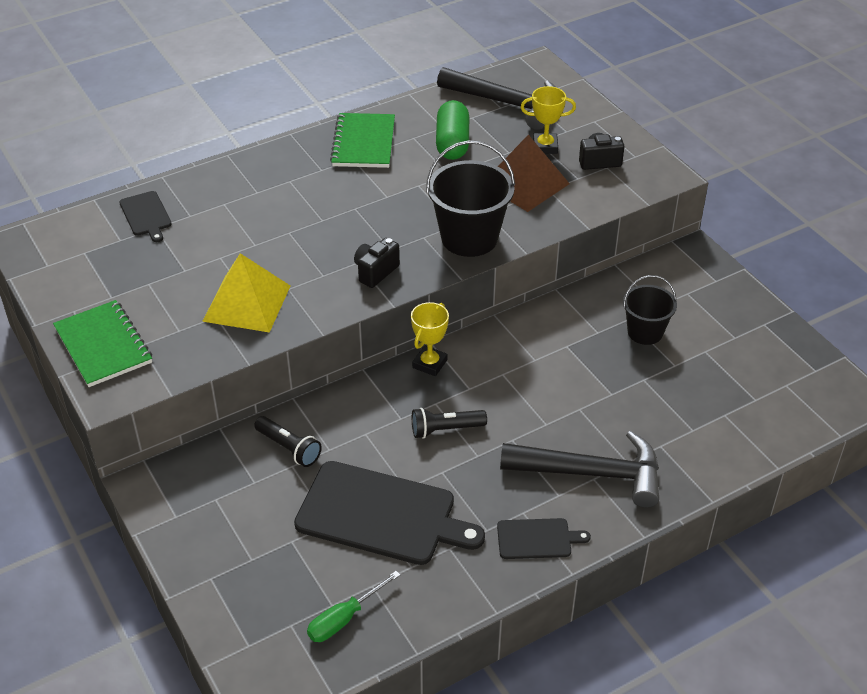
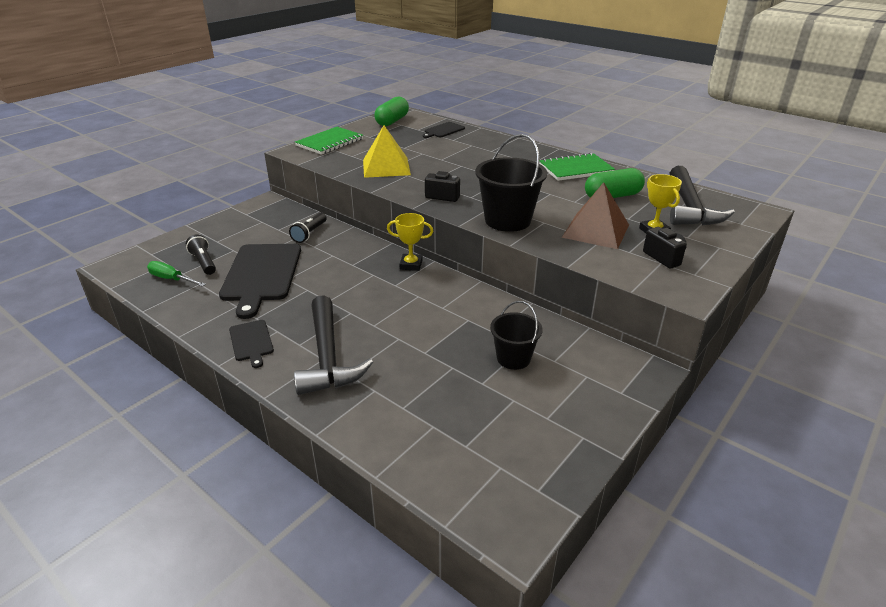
camera: 70 degrees right, 10 degrees down
black flashlight [412,408,487,439] -> black flashlight moved to [186,234,216,275]
none -> green capsule [375,97,409,126]

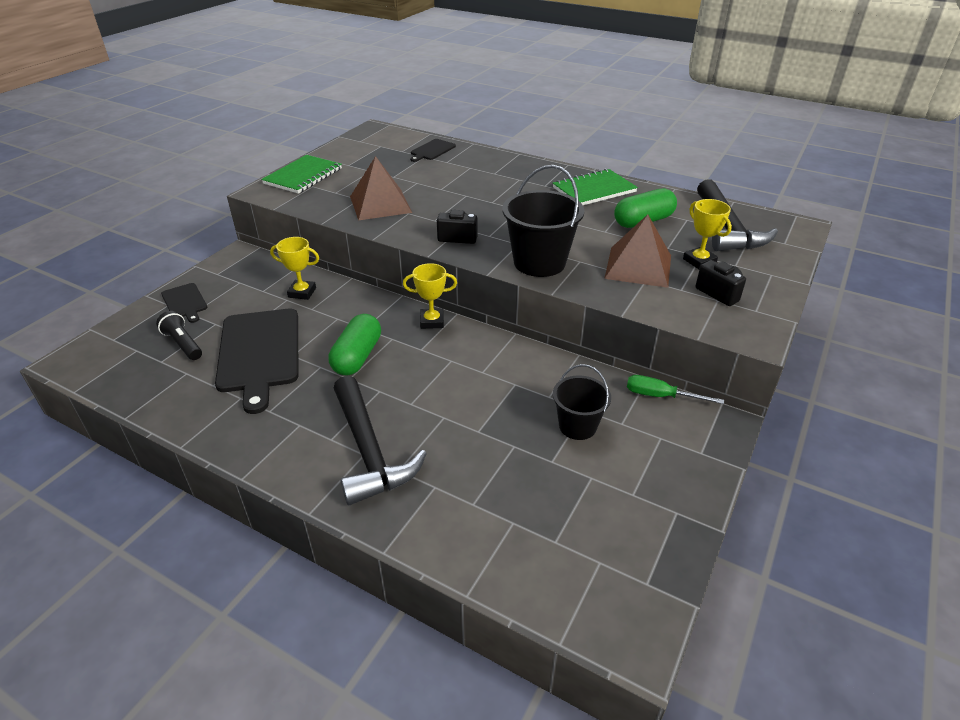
camera: 10 degrees left, 5 degrees up
green screwdriver [147,261,206,287] -> green screwdriver moved to [627,375,724,404]
black cutting board [229,320,274,368] -> black cutting board moved to [161,283,208,323]
black flashlight [289,212,327,243] -> yellow trophy [270,237,319,300]
yellow pyramid [363,125,411,178] -> brown pyramid [350,156,412,221]
green capsule [375,97,409,126] -> green capsule moved to [329,314,381,376]

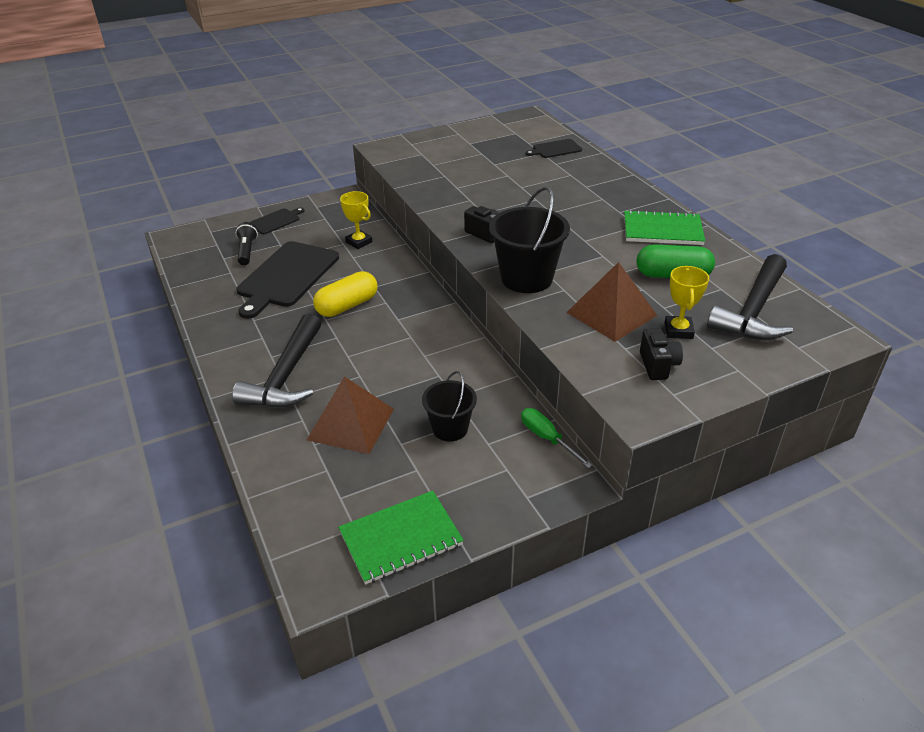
camera: 35 degrees right, 0 degrees up
black cutting board [161,283,208,323] -> black cutting board turned 135 degrees counterclockwise [250,207,304,234]
green notebook [261,155,342,194] -> green notebook moved to [338,491,464,585]
green capsule [329,314,381,376] -> yellow capsule [313,271,378,317]
brown pyramid [350,156,412,221] -> brown pyramid moved to [307,376,394,454]
yellow trophy [403,263,457,329] -> none

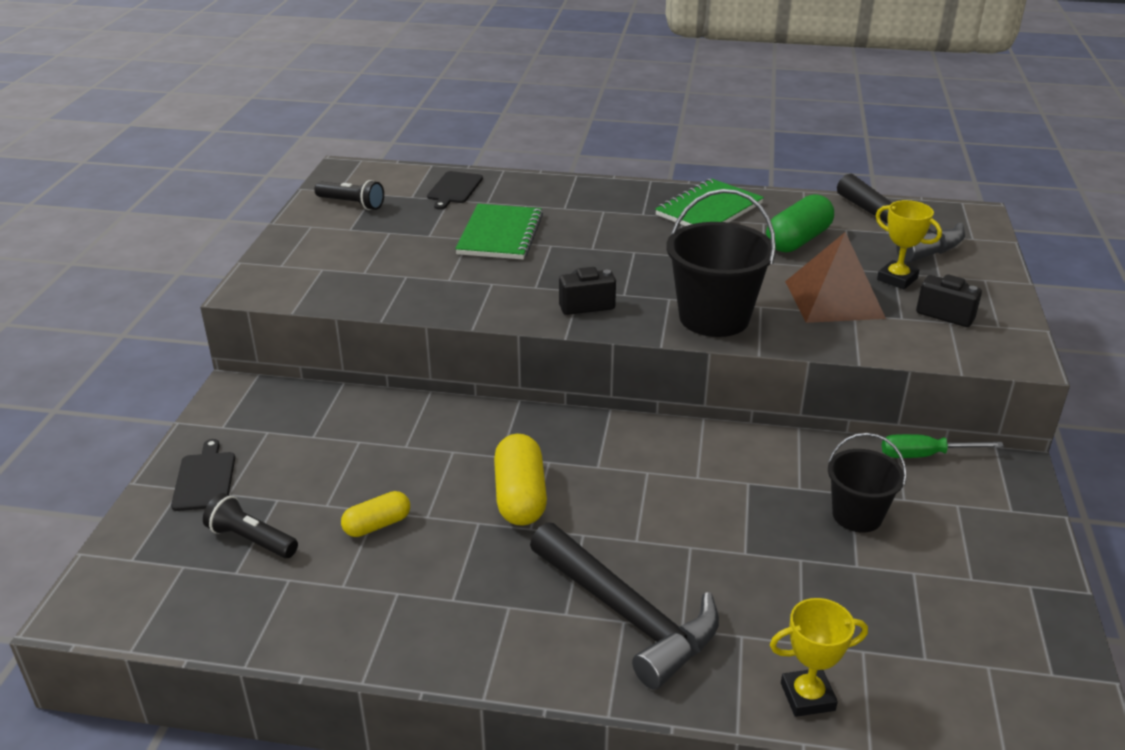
camera: 55 degrees left, 5 degrees down
black cutting board [236,241,339,319] -> yellow capsule [341,491,410,537]
brown pyramid [307,376,394,454] -> none
green notebook [338,491,464,585] -> green notebook moved to [455,204,543,259]
yellow trophy [340,191,372,249] -> yellow trophy moved to [770,598,868,717]
none -> black flashlight [314,180,384,210]

